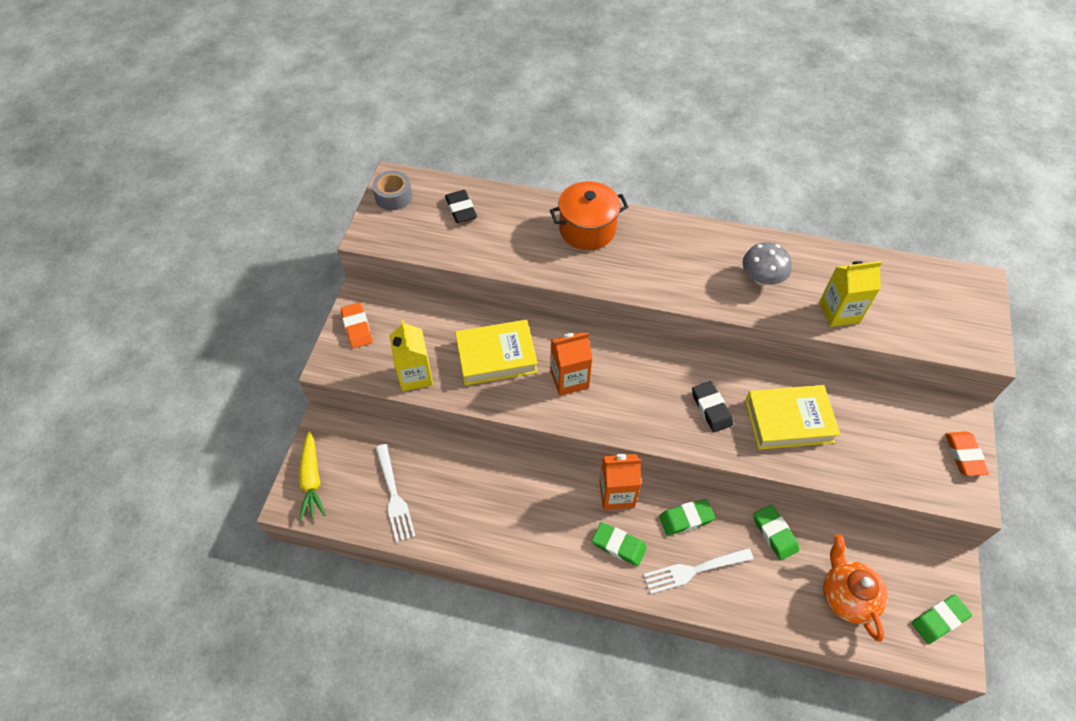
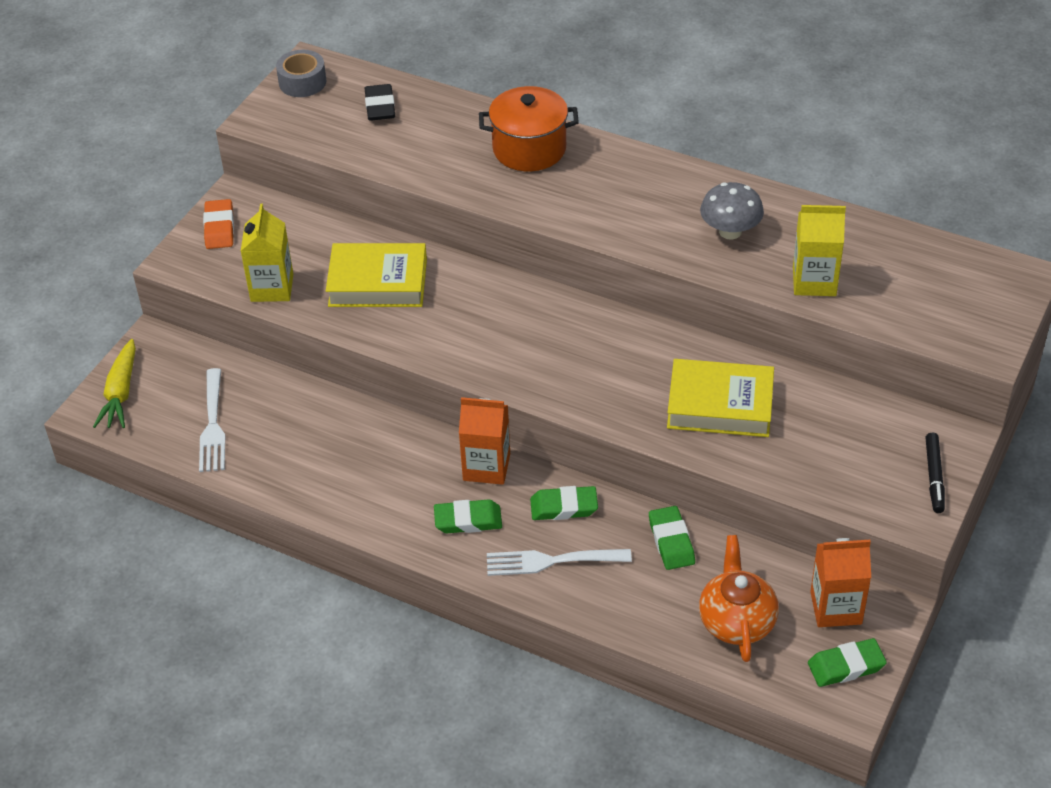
camera: 15 degrees right, 10 degrees down
orange carton [550,332,593,396] -> orange carton moved to [810,538,871,627]
green eraser [592,522,647,566] -> green eraser turned 45 degrees counterclockwise [434,499,502,533]
black eraser [692,381,733,432] -> none
orange eraser [945,432,989,476] -> black marker [925,433,945,513]

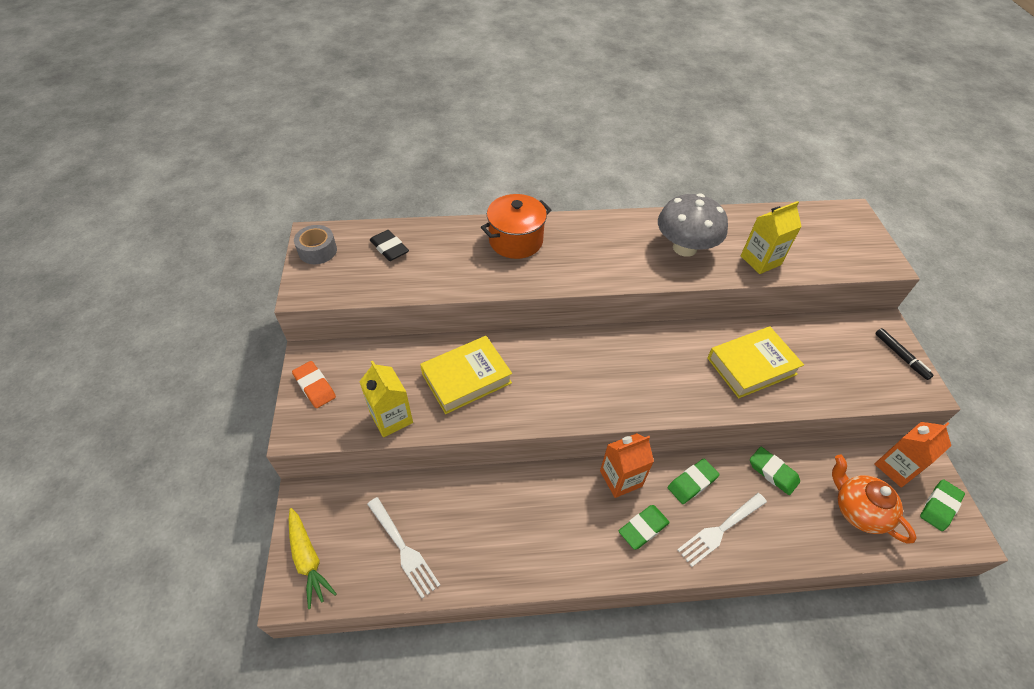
camera: 35 degrees left, 5 degrees up
grey mushroom [700,182,764,239] -> grey mushroom [658,193,728,257], size x1.52

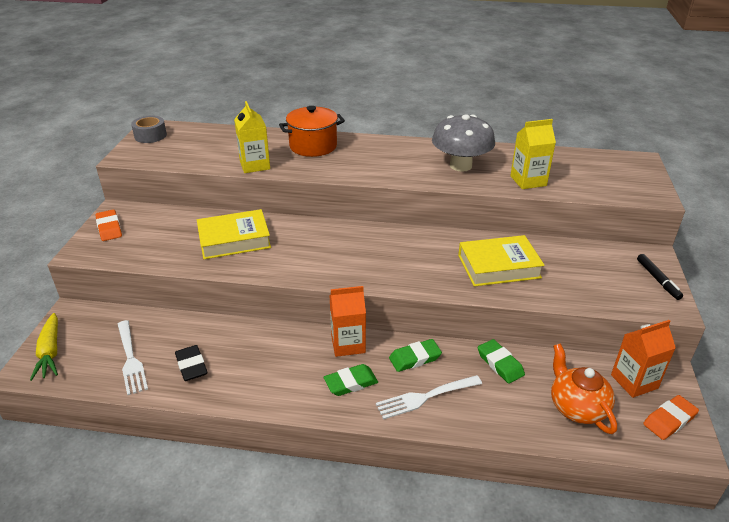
camera: 15 degrees right, 15 degrees down
yellow carton [359,361,413,437] -> yellow carton moved to [234,101,270,173]
black eraser [370,230,409,261] -> black eraser moved to [175,345,207,381]
green eraser [920,479,965,531] -> orange eraser [643,395,699,440]

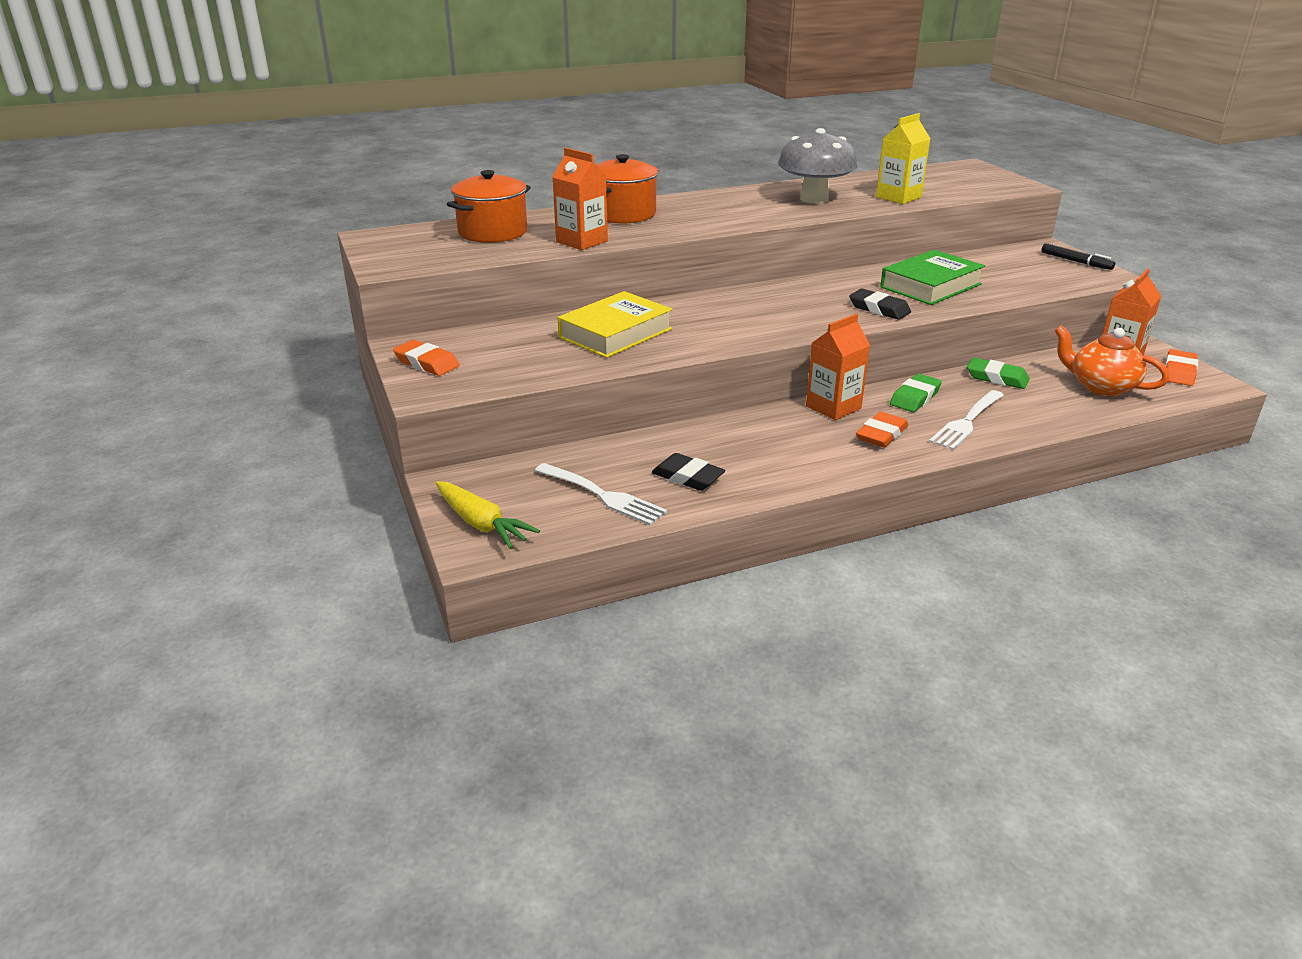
camera: 30 degrees left, 5 degrees down
grey tape [131,115,167,143] -> none
yellow carton [234,101,270,173] -> orange carton [552,148,608,250]
green eraser [324,364,378,396] -> orange eraser [856,412,908,448]
yellow book [458,235,545,286] -> green book [880,250,985,305]
none -> orange pot [447,170,531,243]
none -> black eraser [849,289,911,320]

